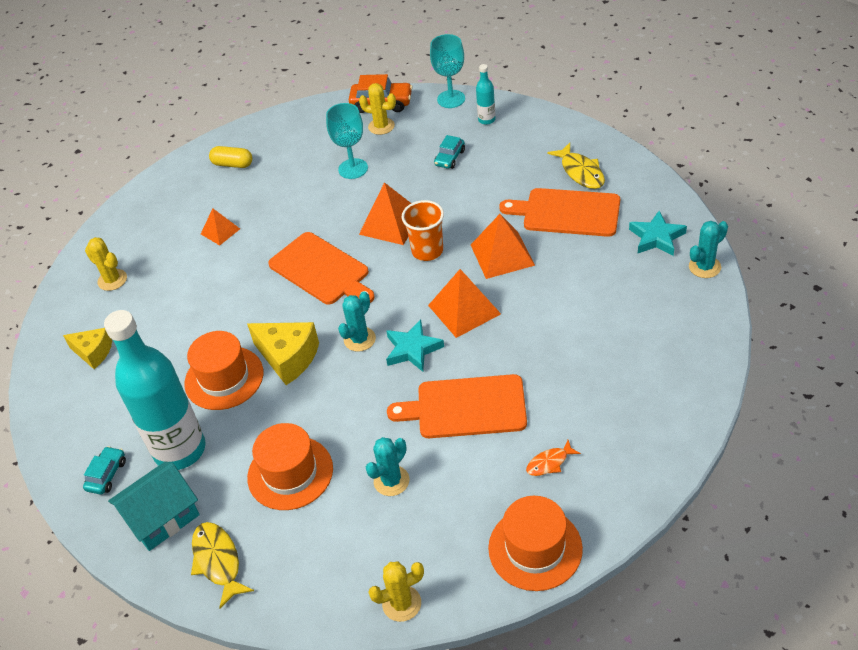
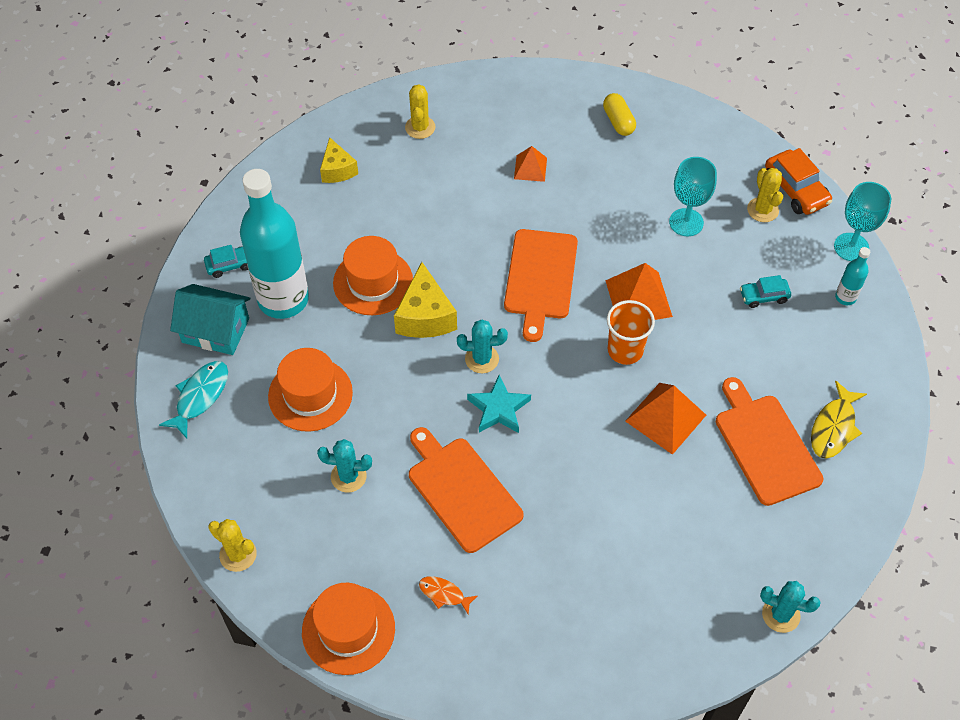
camera: 50 degrees right, 10 degrees up
yellow fish [191,522,254,608] -> turquoise fish [159,361,228,439]
orange pyramid [428,269,501,338] -> none
turquoise star [629,211,687,256] -> none

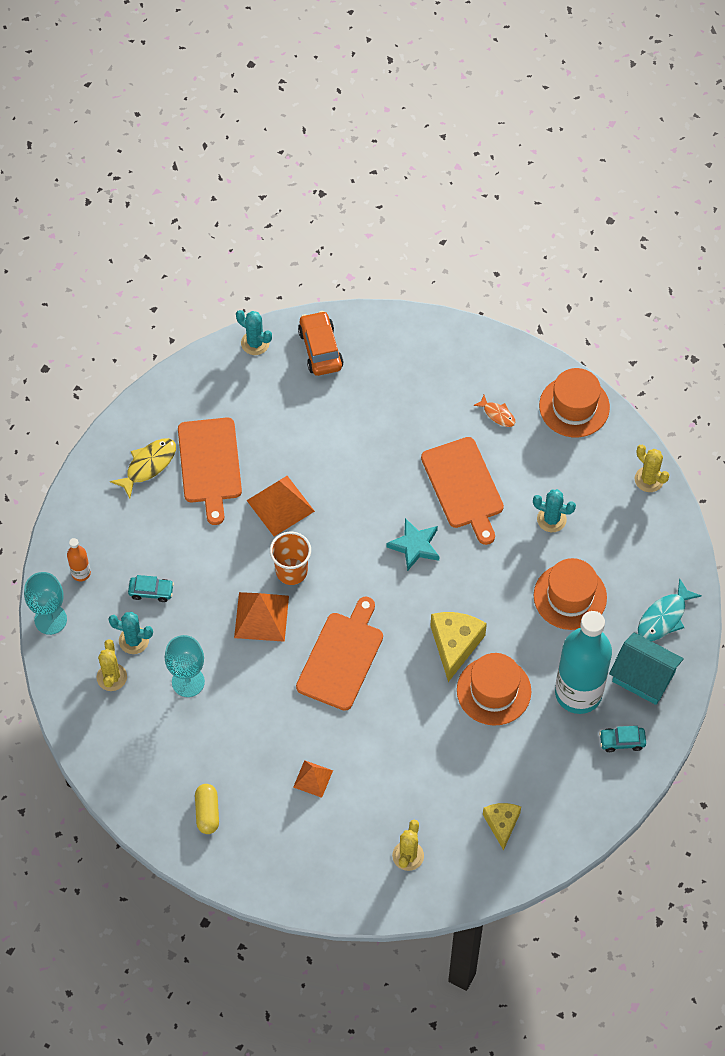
camera: 165 degrees left, 5 degrees up
turquoise cactus [457,320,508,373] -> turquoise cactus moved to [109,612,153,654]
orange car [765,148,832,215] -> orange car moved to [298,311,344,376]
turquoise bottle [835,247,870,305] -> orange bottle [67,538,91,581]

